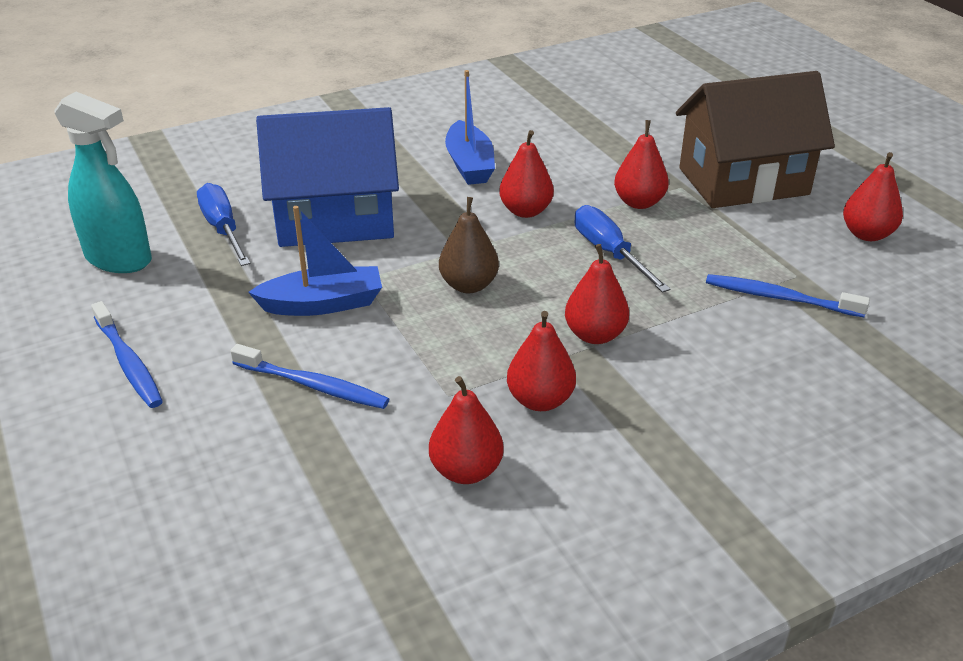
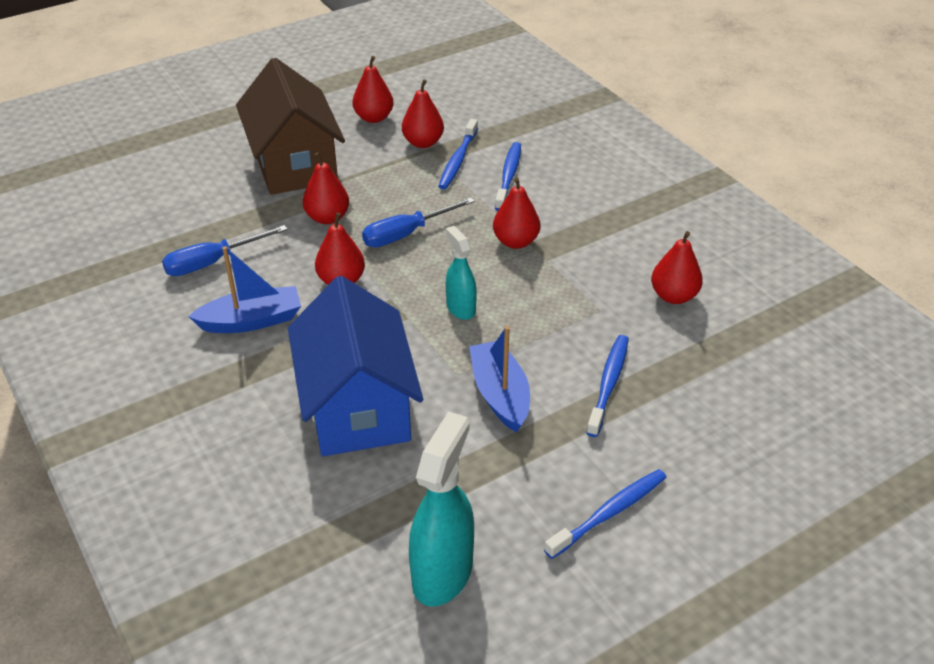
camera: 95 degrees left, 5 degrees up
blue screwdriver [197,183,250,266] -> blue screwdriver moved to [162,225,288,276]
brown pear [439,197,499,293] -> turquoise spray bottle [446,226,477,320]
red pear [507,311,576,411] -> red pear moved to [402,79,444,148]
none -> blue toothbrush [495,142,521,211]

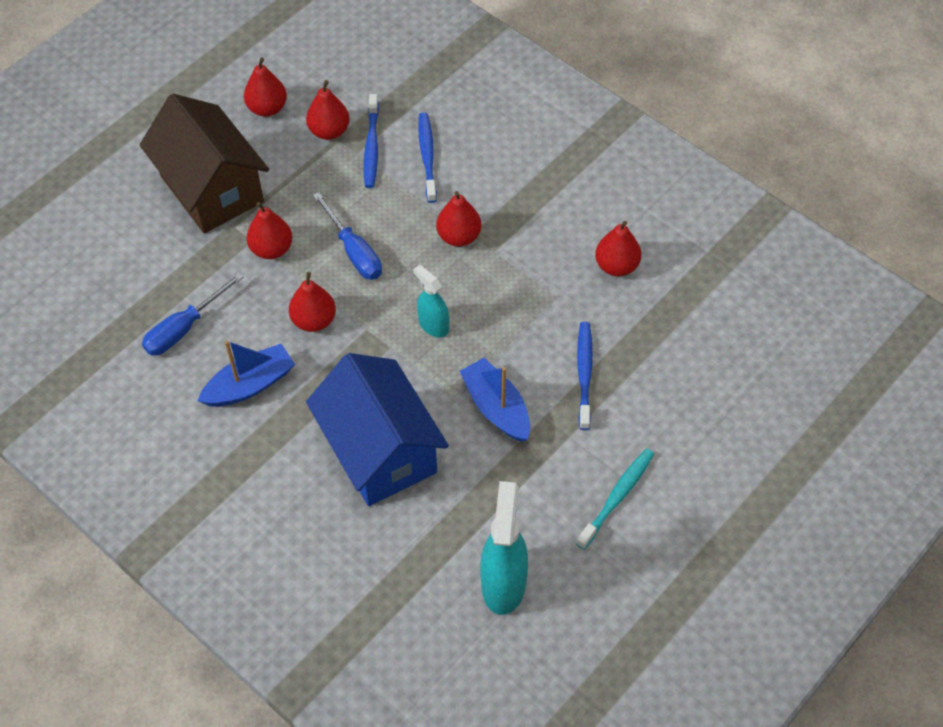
camera: 15 degrees left, 15 degrees up
blue screwdriver [362,197,475,247] -> blue screwdriver turned 75 degrees counterclockwise [313,192,382,280]
blue toothbrush [544,469,667,559] -> turquoise toothbrush [576,449,654,550]

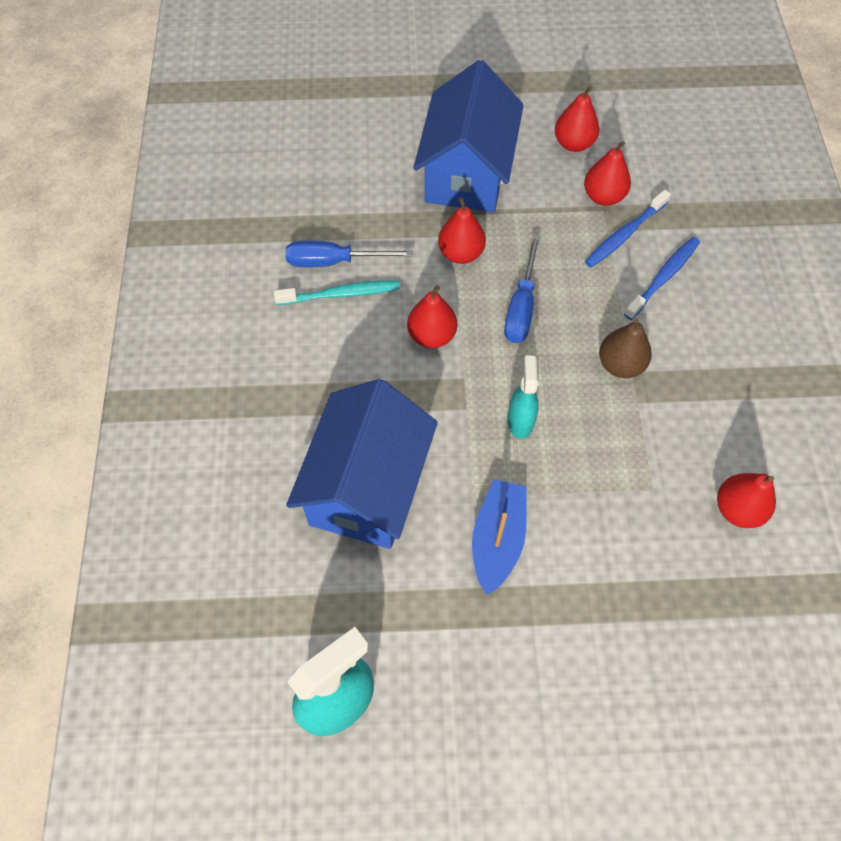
camera: 45 degrees right, 5 degrees up
brown house [140,94,269,234] -> blue house [413,60,524,213]
blue boat [198,340,295,407] -> none
red pear [436,191,482,247] -> brown pear [599,318,652,378]
turquoise toothbrush [576,449,654,550] -> turquoise toothbrush moved to [274,280,400,305]
blue toothbrush [577,322,593,430] -> none

